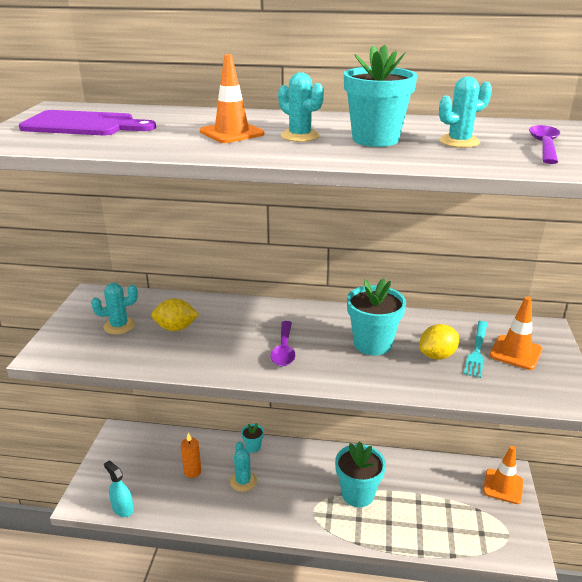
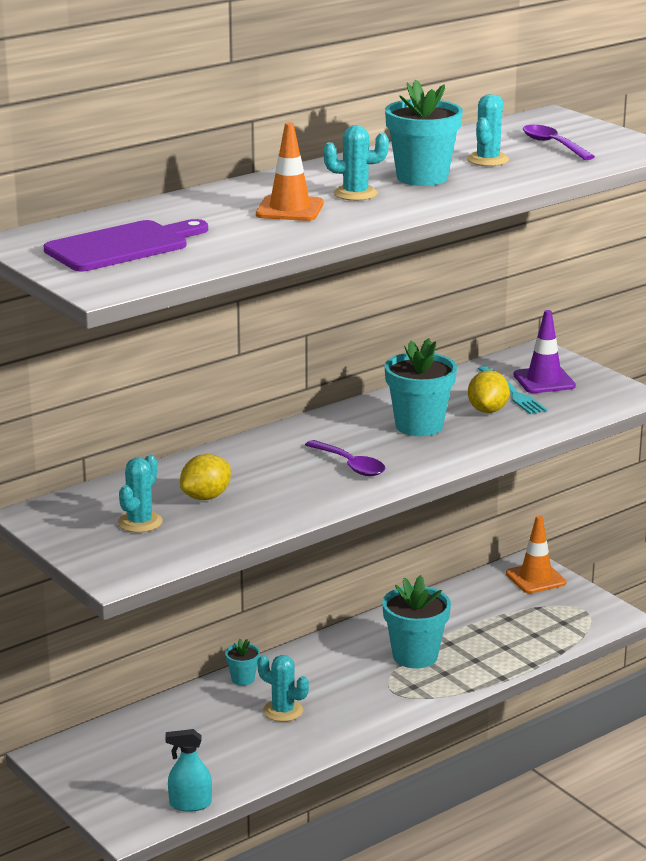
camera: 45 degrees left, 5 degrees down
orange candle [181,433,201,478] -> none
orange traffic cone [489,297,542,370] -> purple traffic cone [513,310,576,393]

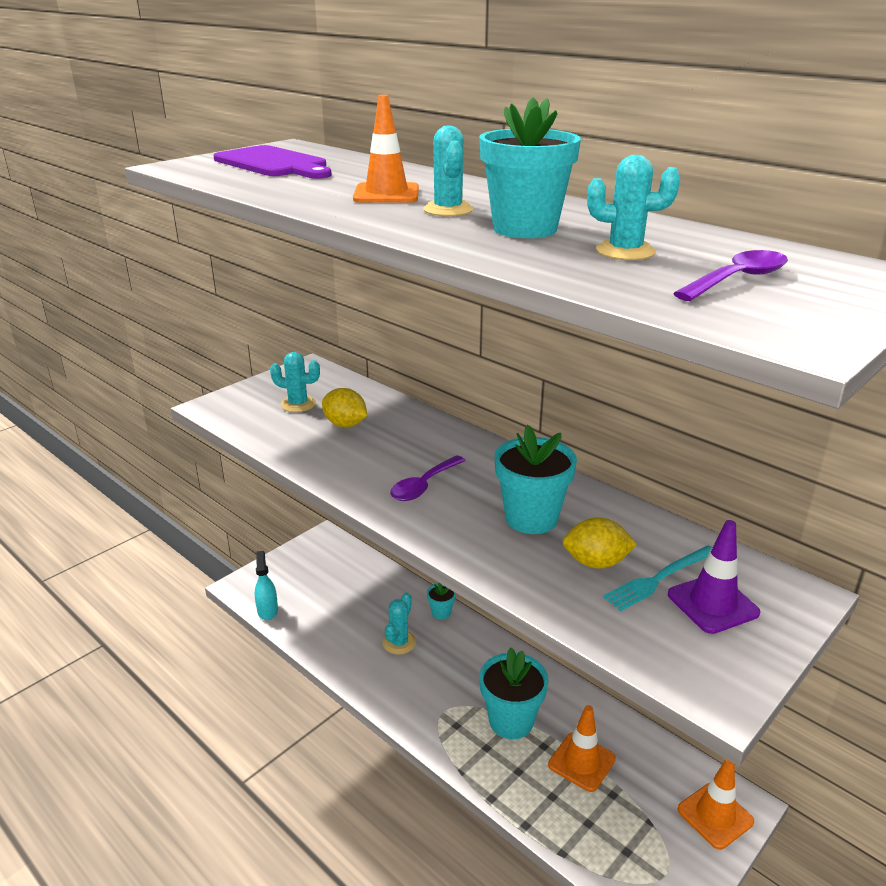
camera: 80 degrees right, 5 degrees up
none -> orange traffic cone [548,705,616,792]

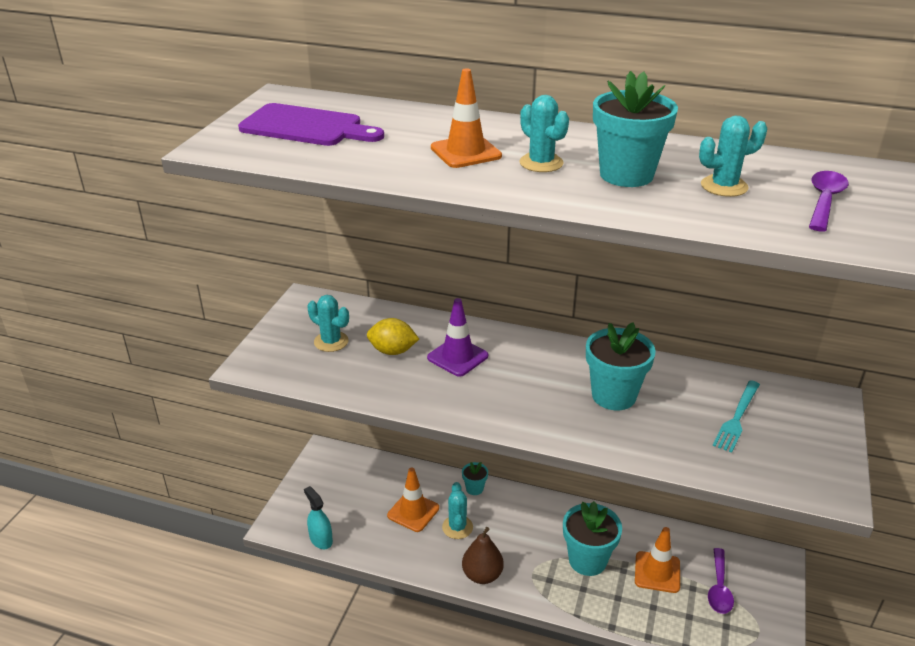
camera: 25 degrees left, 5 degrees up
turquoise cactus [270,352,320,412] -> turquoise cactus turned 45 degrees clockwise [307,295,349,352]
purple spoon [390,455,466,501] -> purple spoon moved to [708,548,734,614]
yellow lemon [563,517,637,569] -> none
purple traffic cone [668,520,760,634] -> purple traffic cone moved to [427,298,488,377]
orange traffic cone [677,759,754,850] -> orange traffic cone moved to [387,467,439,532]
none -> brown pear [462,527,504,584]

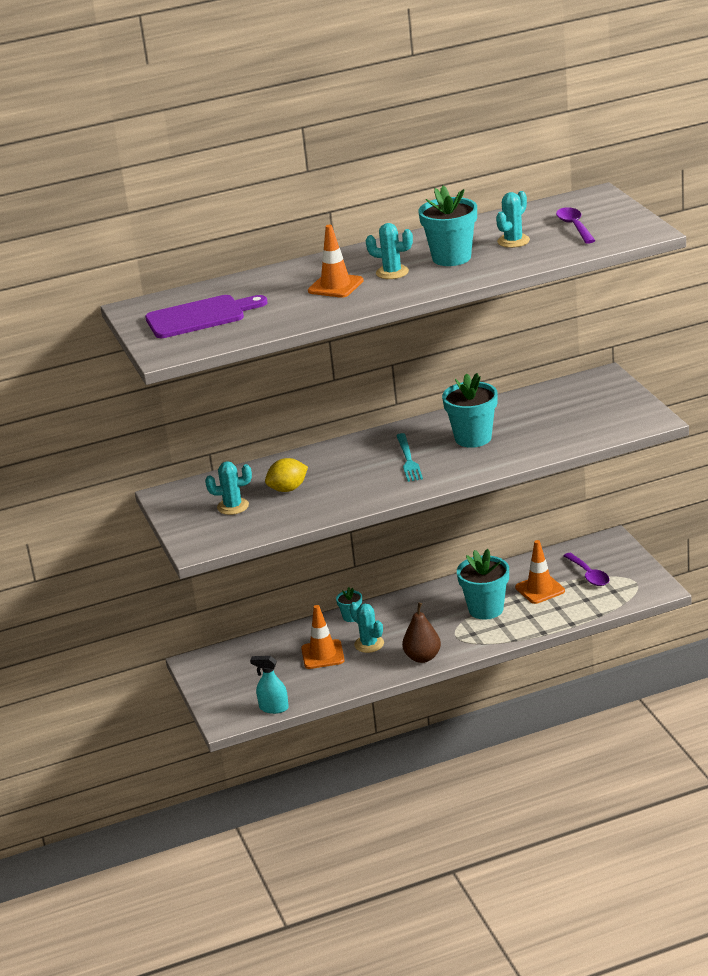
camera: 35 degrees left, 5 degrees down
purple traffic cone [427,298,488,377] -> none
turquoise fork [713,380,760,453] -> turquoise fork moved to [396,433,423,482]

